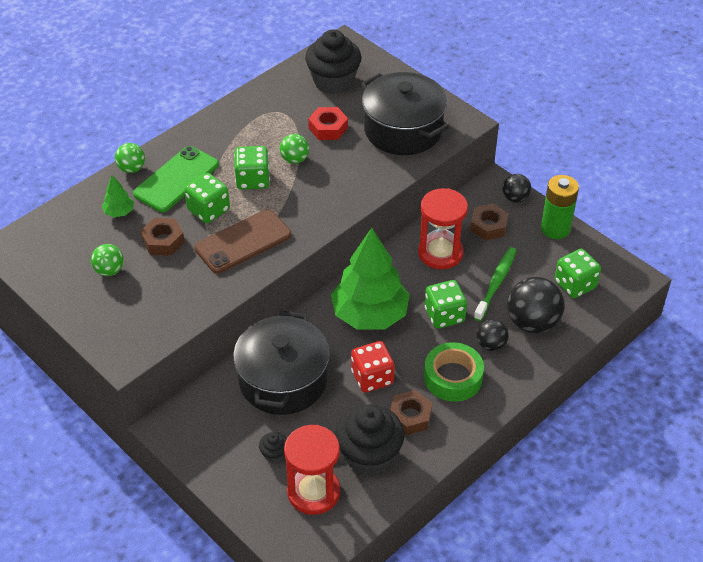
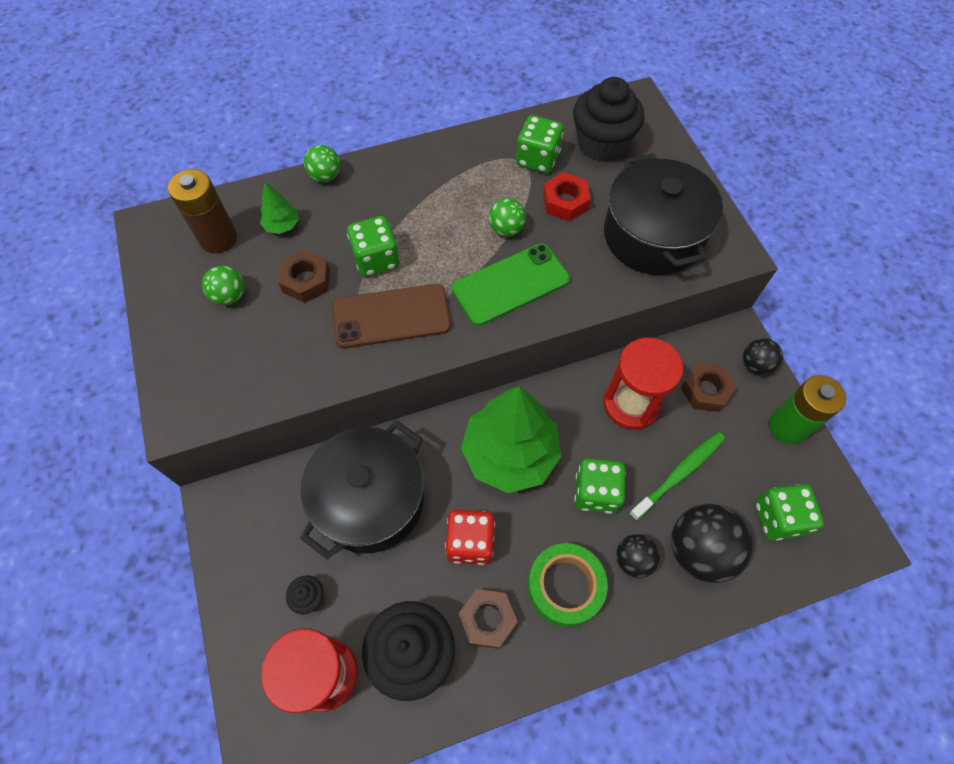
camera: 25 degrees right, 15 degrees up
green phone [133,146,219,212] -> green phone moved to [452,243,570,326]
green dice [234,146,270,190] -> green dice moved to [516,115,564,173]
none -> brown battery [168,169,237,253]

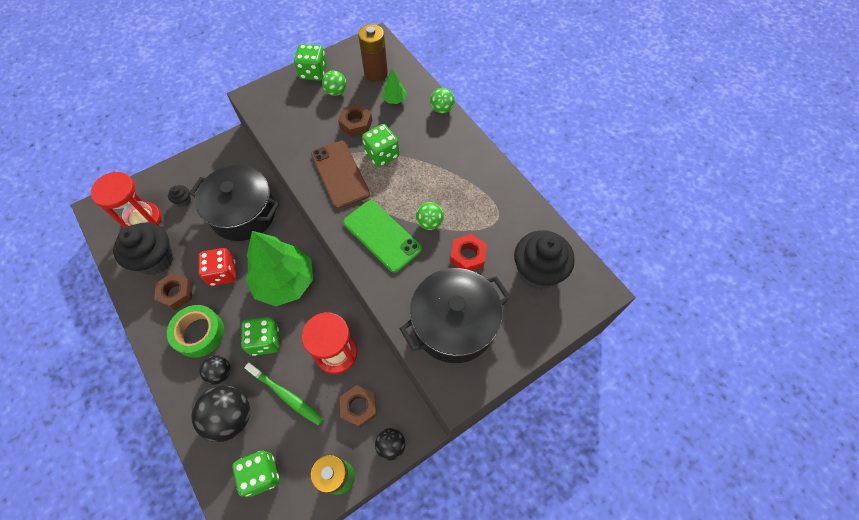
camera: 75 degrees right, 0 degrees up
green dice [516,115,564,173] -> green dice moved to [294,44,327,81]

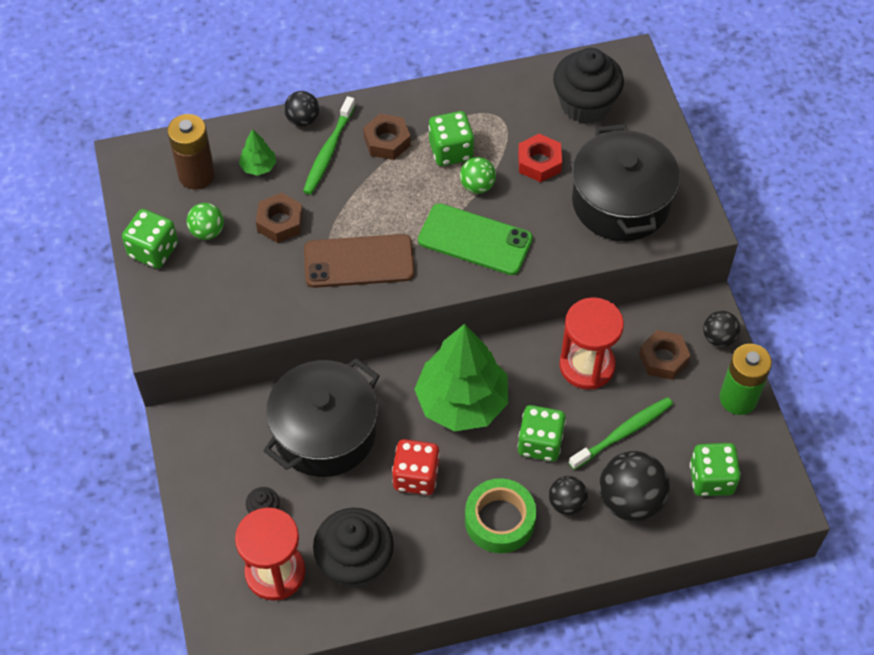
camera: 70 degrees left, 5 degrees down
brown nut [154,273,193,310] -> brown nut moved to [363,114,411,160]
green phone [343,200,422,273] -> green phone turned 45 degrees clockwise [418,203,533,275]
green dice [362,124,399,167] -> green dice moved to [429,111,474,166]
green ball [430,88,455,113] -> black ball [284,91,319,127]
none -> green toothbrush [303,96,355,195]

